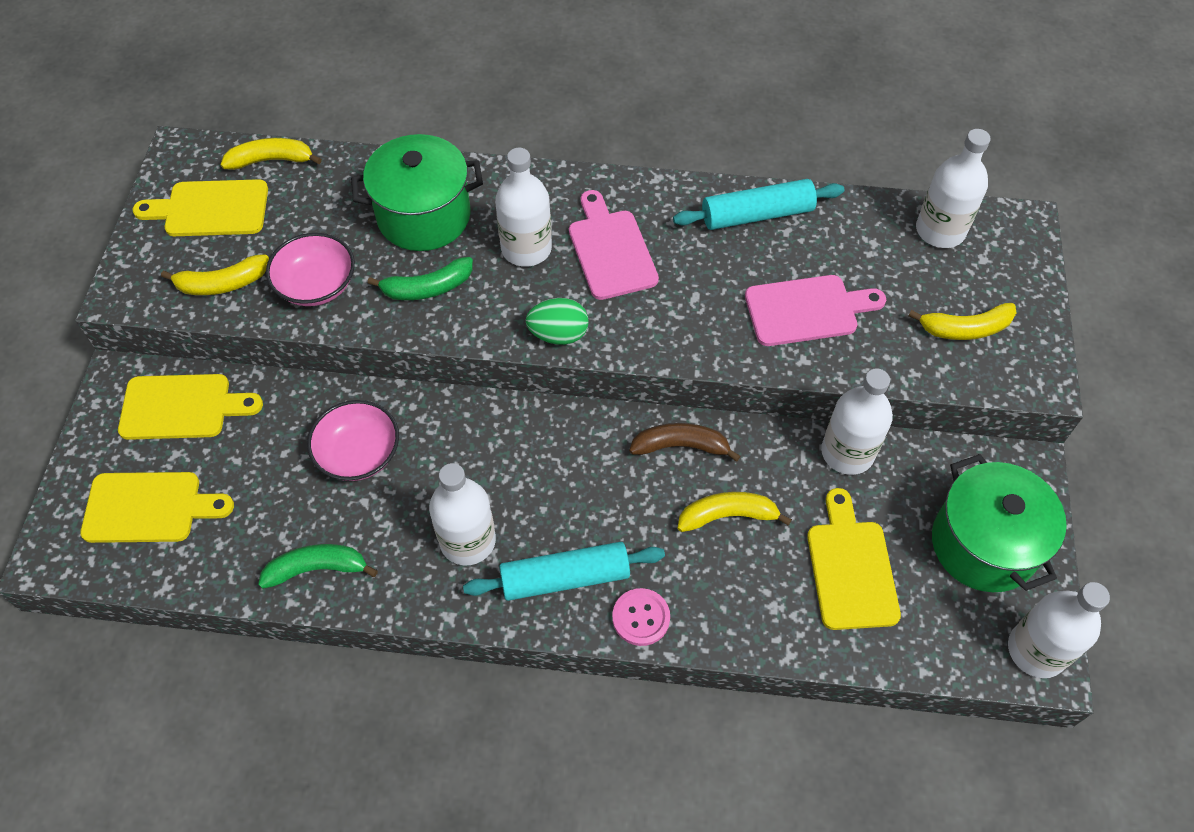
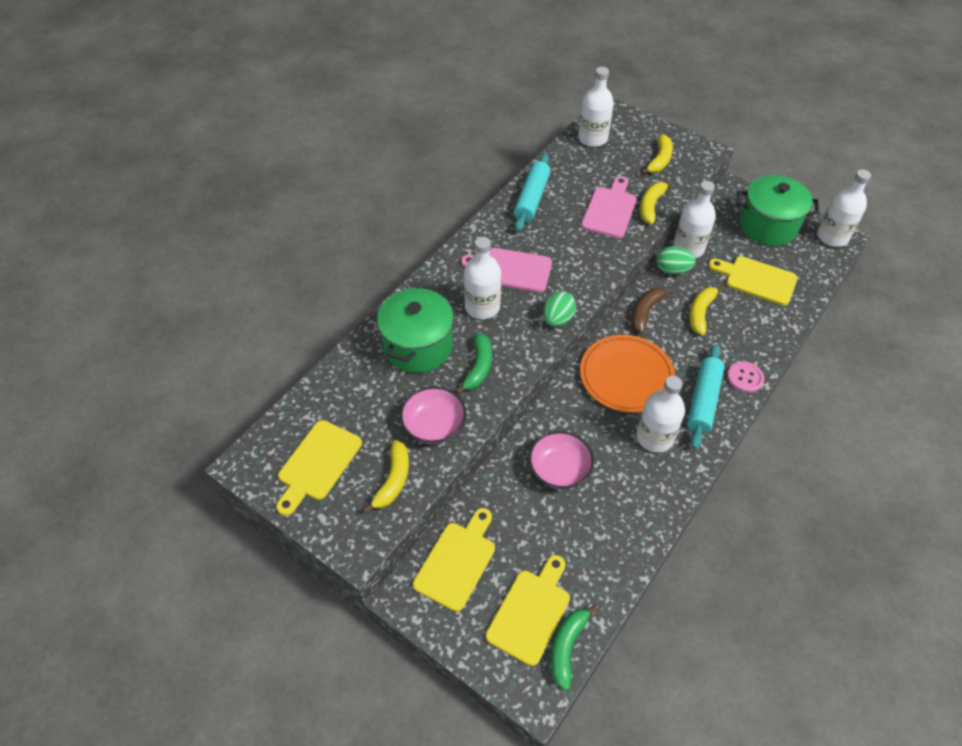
camera: 60 degrees left, 5 degrees down
yellow banana [220,138,322,170] -> yellow banana moved to [640,181,674,224]
green banana [258,544,378,589] -> green banana moved to [551,605,598,691]
none -> orange plate [580,335,675,413]
none -> green egg [657,246,696,275]

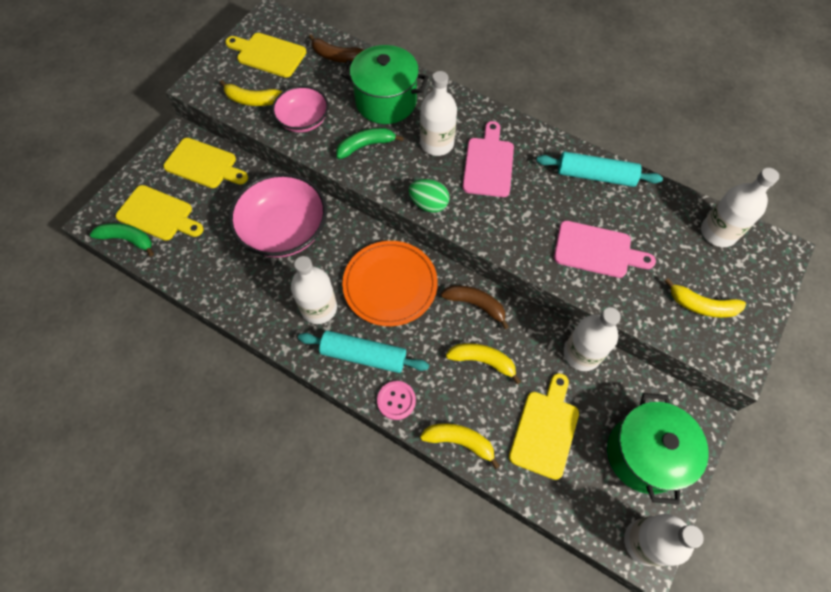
camera: 85 degrees right, 10 degrees up
green banana [455,333,492,394] -> green banana turned 150 degrees clockwise [336,128,404,159]
pink bowl [529,431,594,489] -> pink bowl [229,173,327,258], size x1.64
yellow banana [640,181,674,224] -> yellow banana moved to [420,423,500,469]
green egg [657,246,696,275] -> none
none -> brown banana [309,34,363,63]

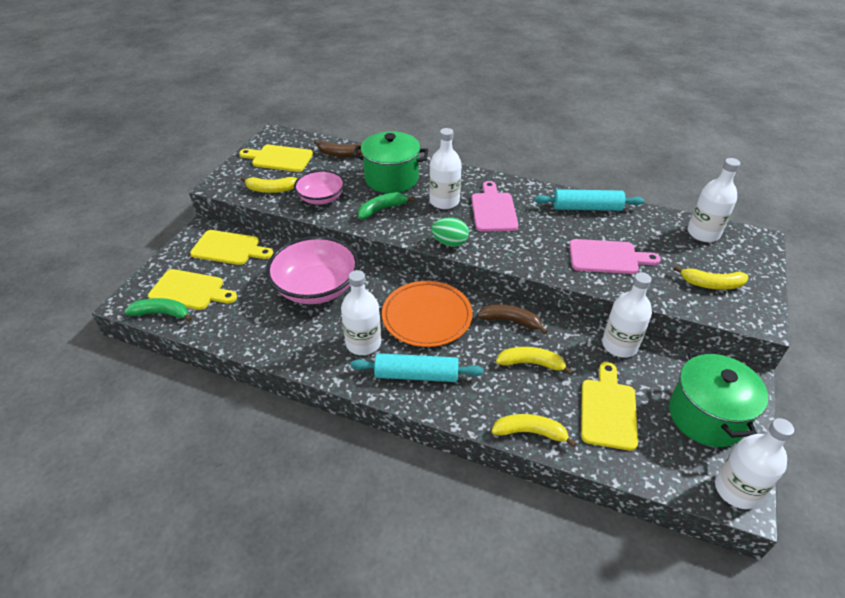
camera: 10 degrees left, 20 degrees down
pink button [377,381,416,420] -> none

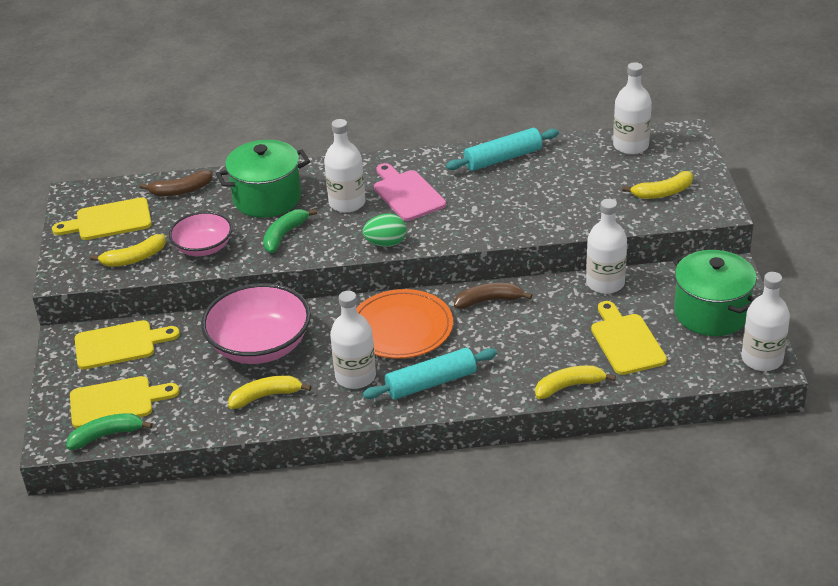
camera: 25 degrees left, 5 degrees down
yellow banana [496,347,573,375] -> yellow banana moved to [228,375,311,409]
pink cutting board [569,239,661,274] -> none

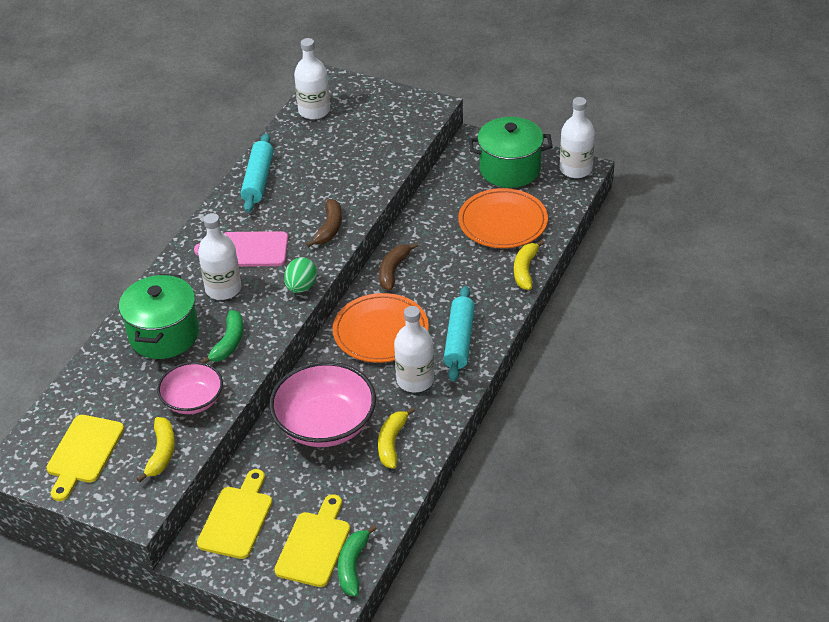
camera: 60 degrees left, 5 degrees up
brown banana [140,170,213,196] -> brown banana moved to [306,199,342,248]
green banana [263,209,317,253] -> green banana turned 135 degrees counterclockwise [200,310,243,363]
white bottle [586,199,627,294] -> none
yellow cutting board [591,301,667,375] -> orange plate [458,188,548,248]
yellow banana [622,171,693,199] -> none

